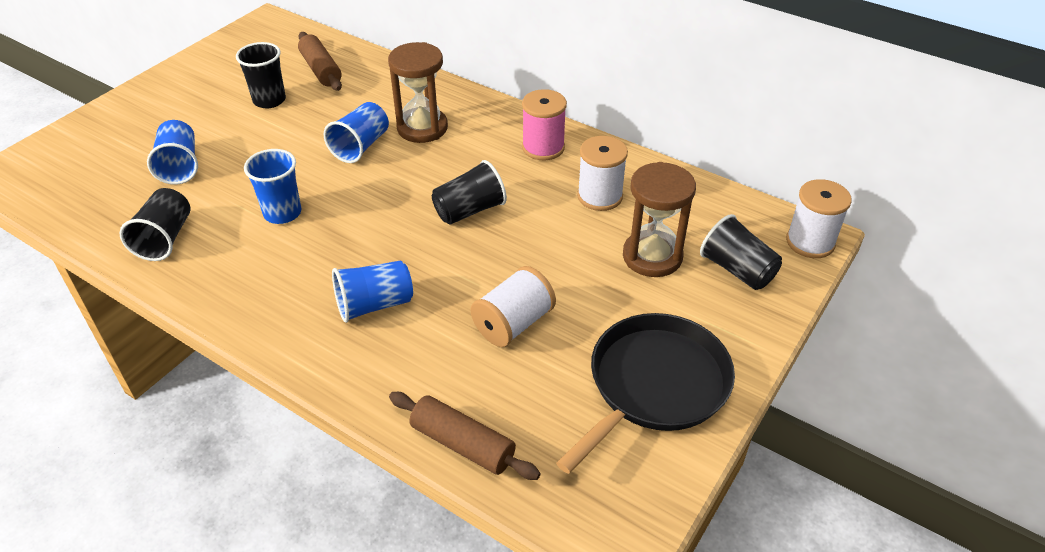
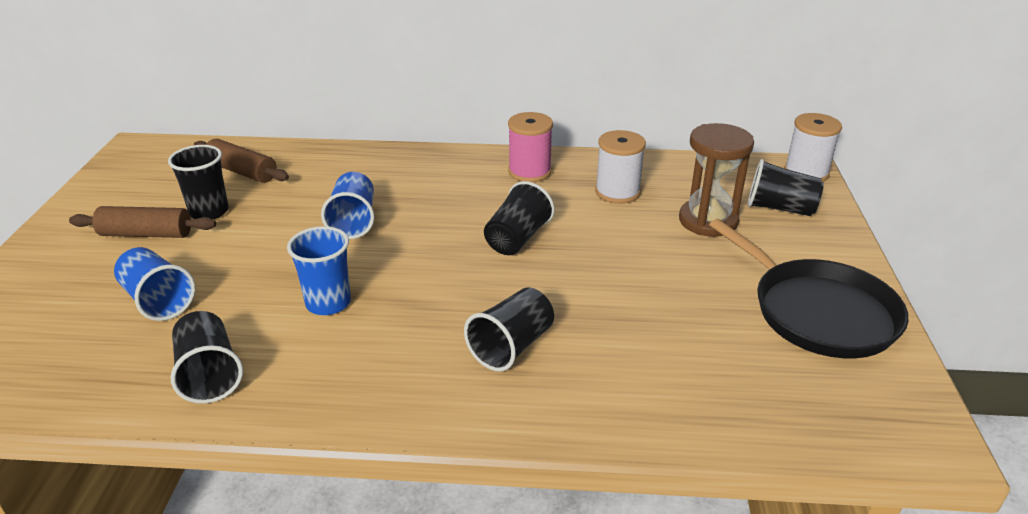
camera: 30 degrees left, 10 degrees down
blue cup [332,261,413,323] -> black cup [464,288,554,372]
brown hourglass [388,42,448,143] -> none
brown rolling pin [389,392,541,480] -> brown rolling pin moved to [69,206,216,238]
white spool [471,266,556,347] -> none
black pan [556,313,735,474] -> black pan turned 135 degrees clockwise [709,219,908,358]

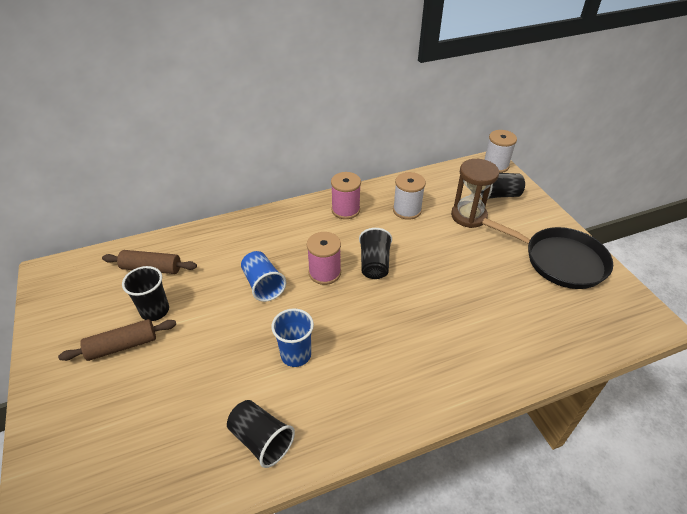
camera: 25 degrees left, 10 degrees up
blue cup [114,247,195,321] -> none
black cup [464,288,554,372] -> none
none -> pink spool [307,232,341,285]

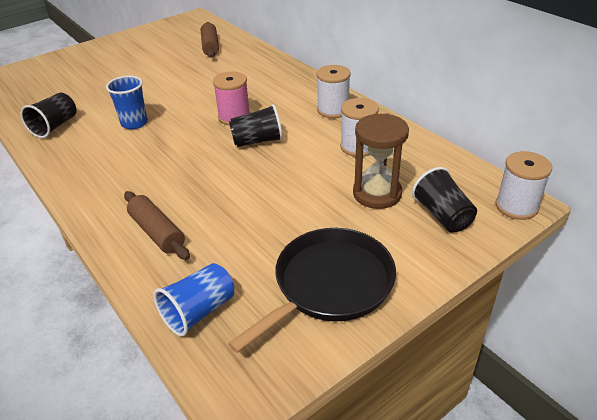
camera: 75 degrees right, 5 degrees down
brown rolling pin [58,319,176,361] -> brown rolling pin moved to [124,191,190,260]
black cup [122,266,169,321] -> none
blue cup [241,251,286,302] -> blue cup moved to [154,263,234,336]
pink spool [331,172,361,219] -> white spool [317,65,351,118]
black pan [482,218,613,289] -> black pan turned 150 degrees counterclockwise [228,228,396,353]

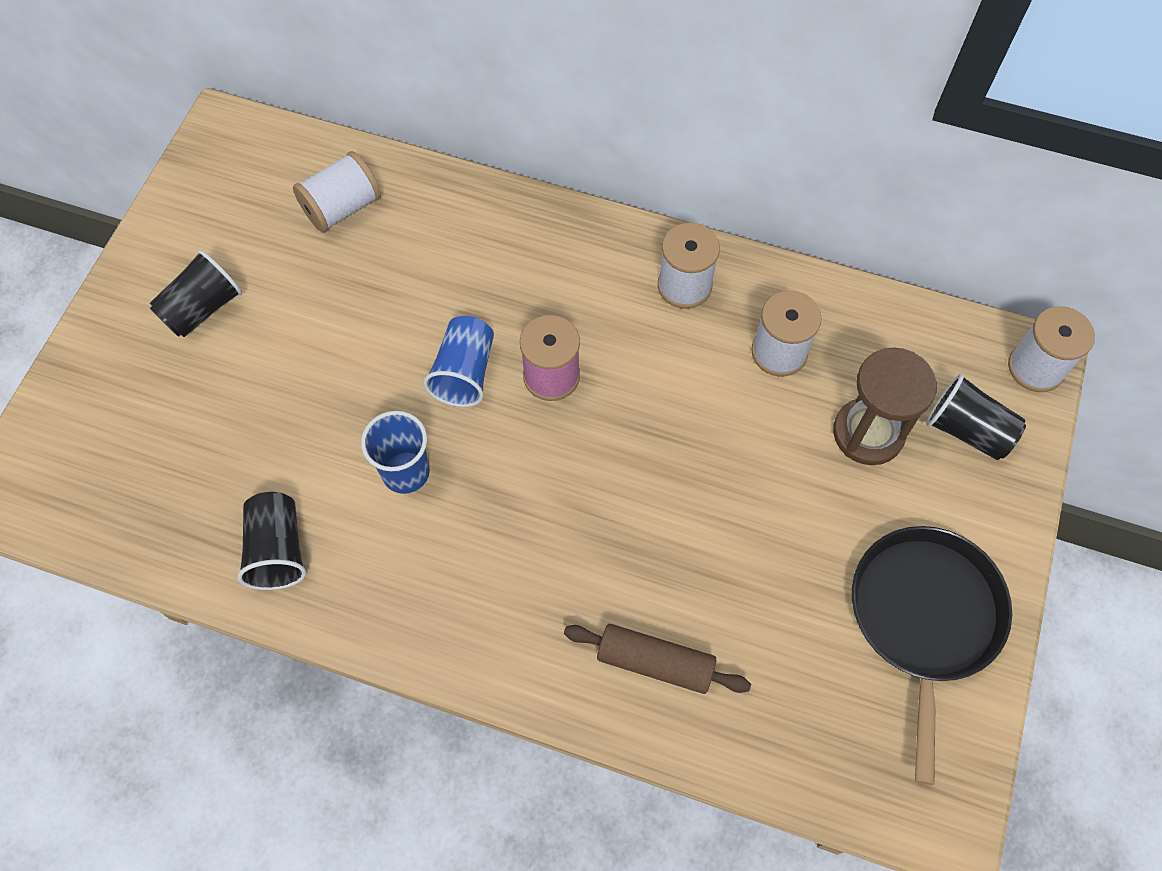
camera: 35 degrees left, 25 degrees up
blue cup [154,263,234,336] -> blue cup moved to [423,316,494,407]
brown rolling pin [201,22,219,58] -> white spool [293,151,381,233]
black cup [229,104,283,147] -> black cup moved to [150,250,242,337]

